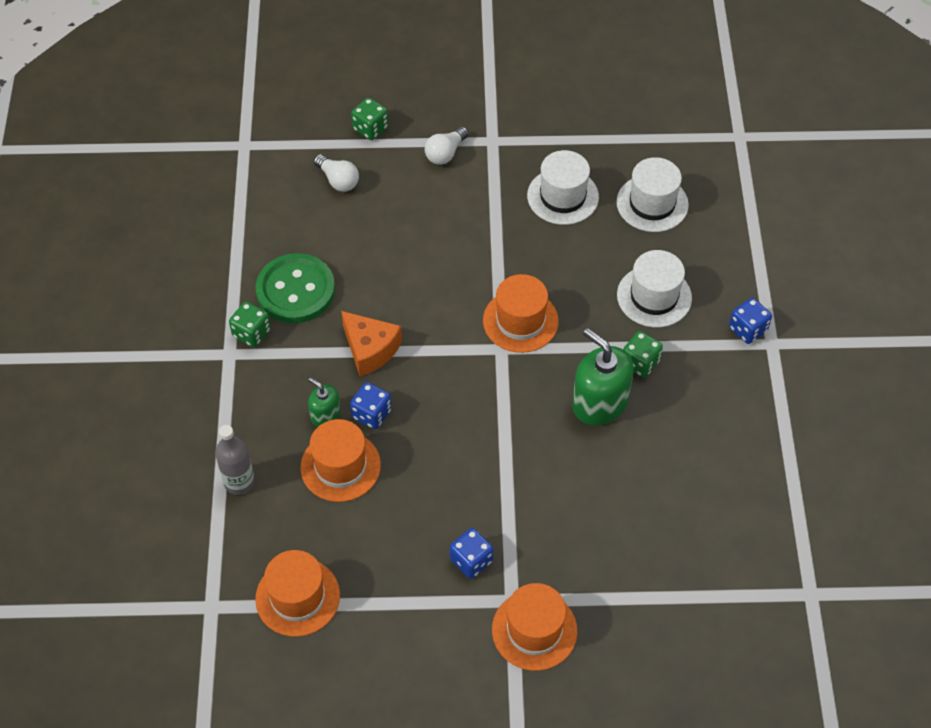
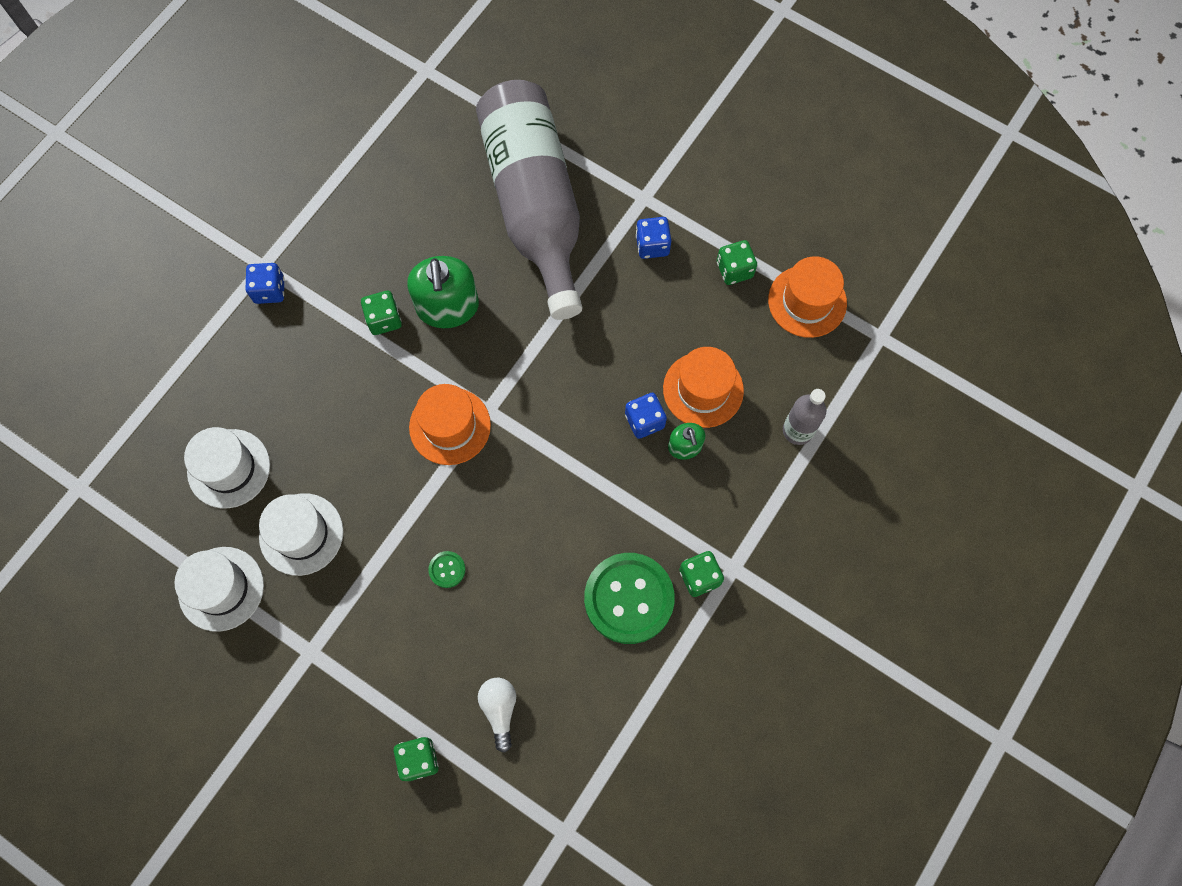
camera: 145 degrees left, 15 degrees up
orange cheese [341,311,402,376] -> none
white light bulb [425,126,469,165] -> none
orange hat [492,583,577,671] -> none
white hat [617,250,692,327] -> white hat moved to [175,547,264,632]
none -> green button [428,551,465,588]
none -> grey bottle [476,80,582,320]
none -> green dice [717,240,757,285]

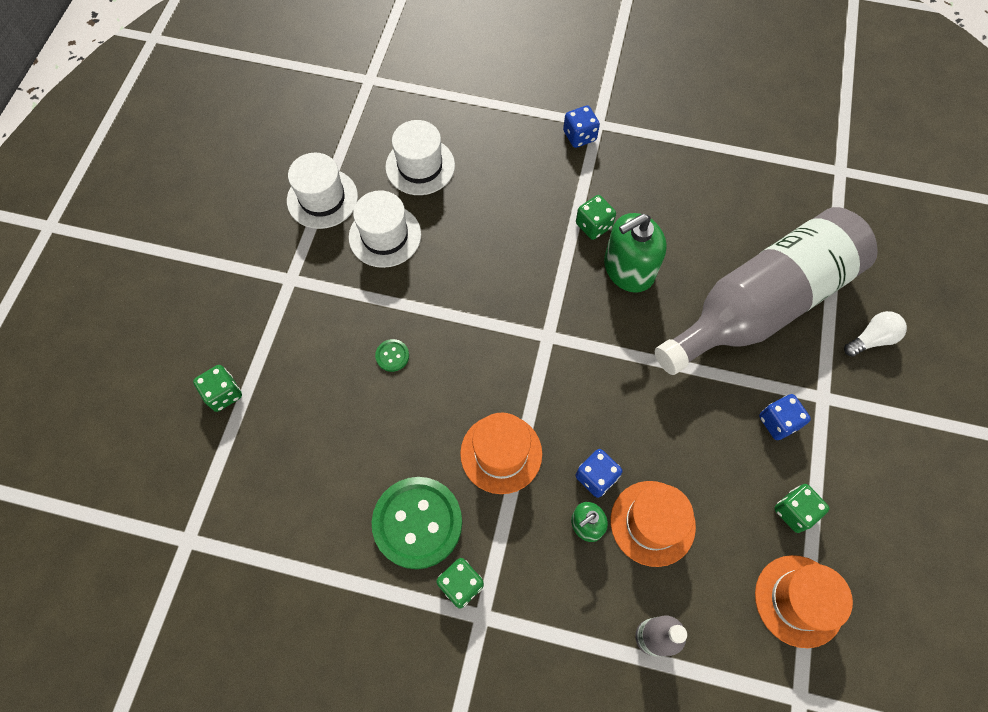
camera: 70 degrees right, 5 degrees down
orange hat [409,384,491,465] -> orange hat moved to [460,413,542,494]
white light bulb [478,677,516,753] -> white light bulb moved to [844,311,907,357]

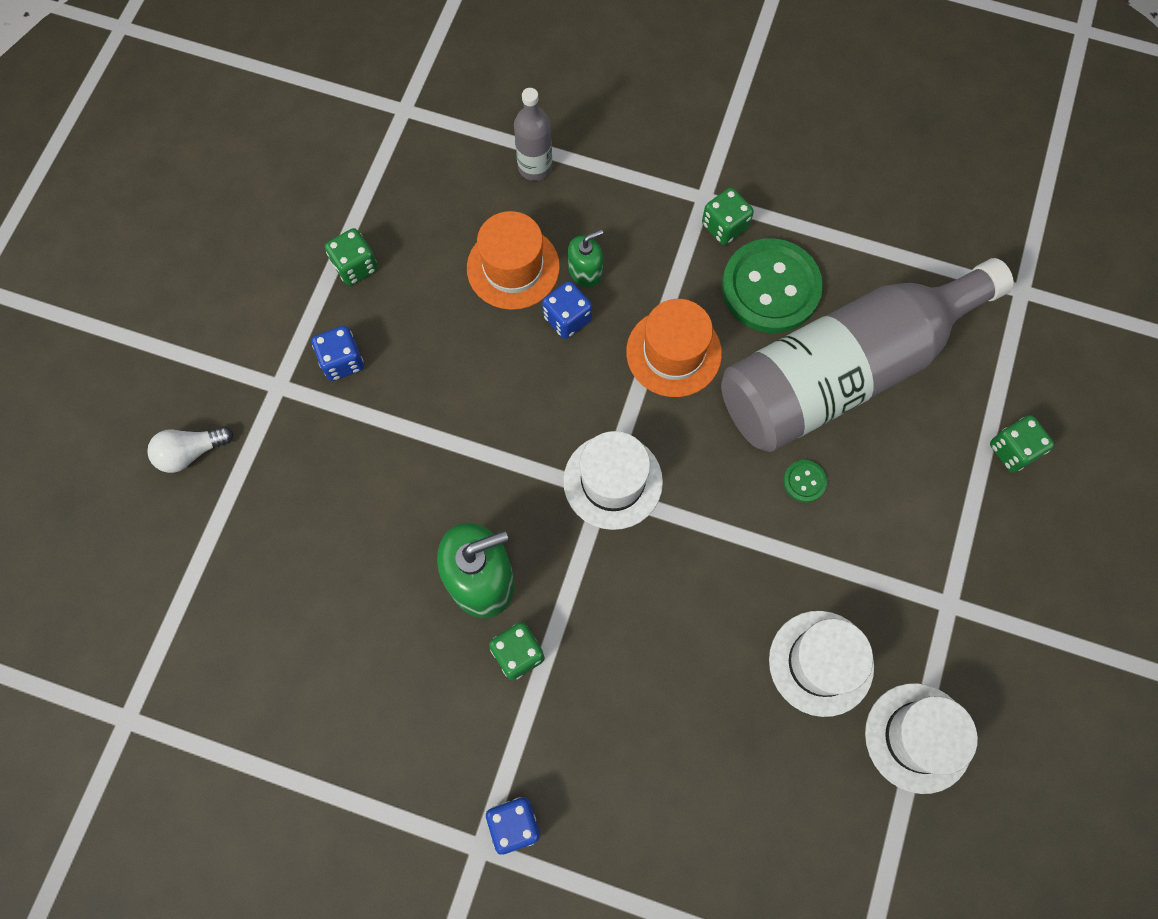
camera: 175 degrees left, 5 degrees up
white hat [385,120,455,195] -> white hat moved to [563,431,663,530]
grey bottle [655,207,878,375] -> grey bottle moved to [721,258,1014,452]
orange hat [755,555,853,648] -> none

